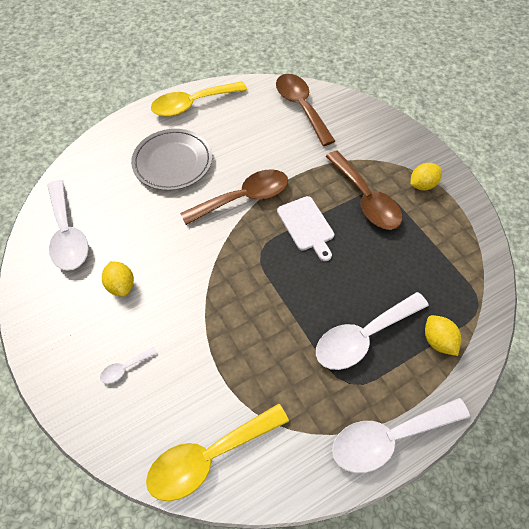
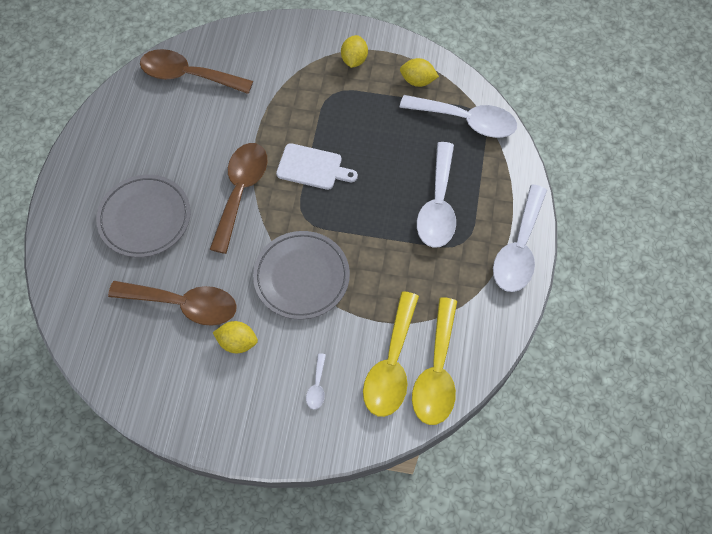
camera: 50 degrees left, 5 degrees up
white spoon [47,180,89,271] -> white spoon moved to [399,95,517,138]
yellow spoon [151,81,247,117] -> yellow spoon moved to [363,291,419,417]
brown spoon [326,150,402,230] -> brown spoon moved to [108,281,237,326]
yellow lemon [425,315,461,356] -> yellow lemon moved to [400,58,439,87]
none -> grey plate [253,231,350,320]

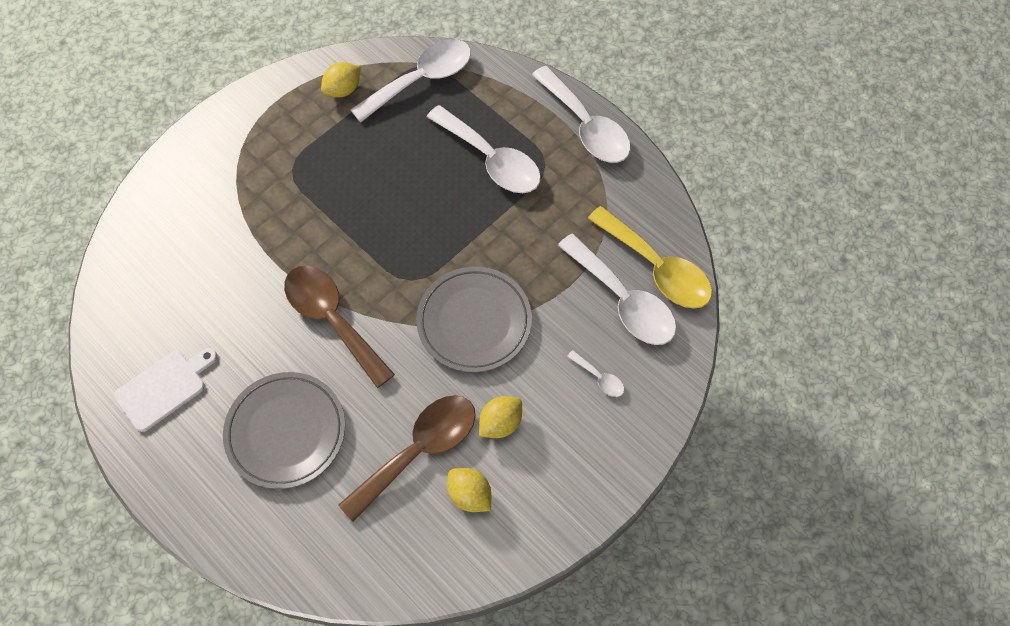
camera: 55 degrees left, 0 degrees up
brown spoon [140,49,253,94] -> none
white cutting board [276,143,358,190] -> white cutting board moved to [114,348,217,432]
yellow lemon [341,35,368,68] -> yellow lemon moved to [447,468,491,512]
yellow spoon [363,291,419,417] -> white spoon [558,234,676,345]

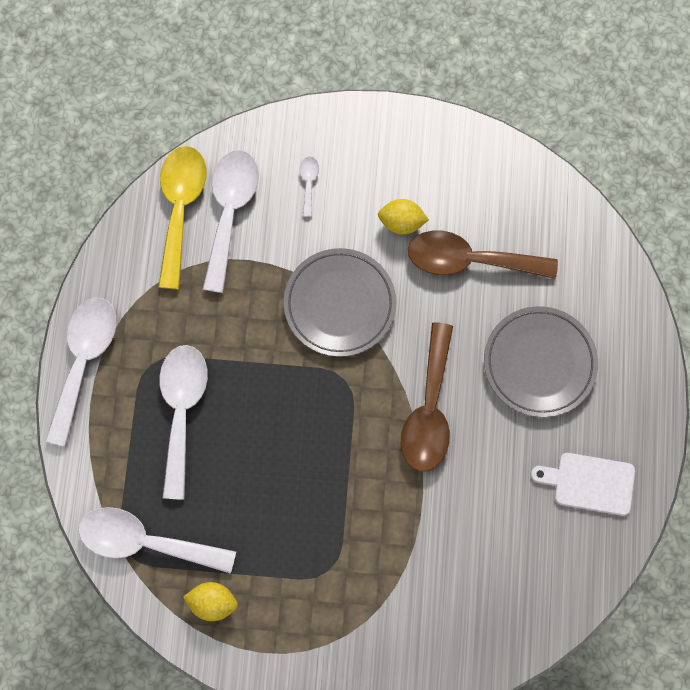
camera: 130 degrees left, 10 degrees up
yellow lemon [447,468,491,512] -> none

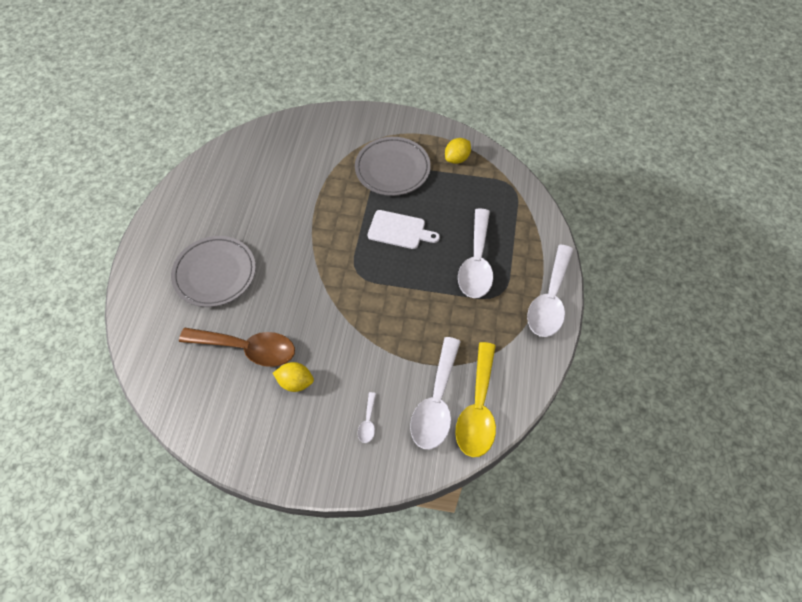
camera: 175 degrees left, 15 degrees down
white spoon [78,507,236,574] -> none
yellow lemon [183,582,238,621] -> yellow lemon turned 60 degrees counterclockwise [445,138,471,164]
grey plate [284,248,396,357] -> grey plate moved to [355,137,431,196]
brown spoon [401,322,453,472] -> none
white cutting board [531,453,635,516] -> white cutting board moved to [368,210,440,249]

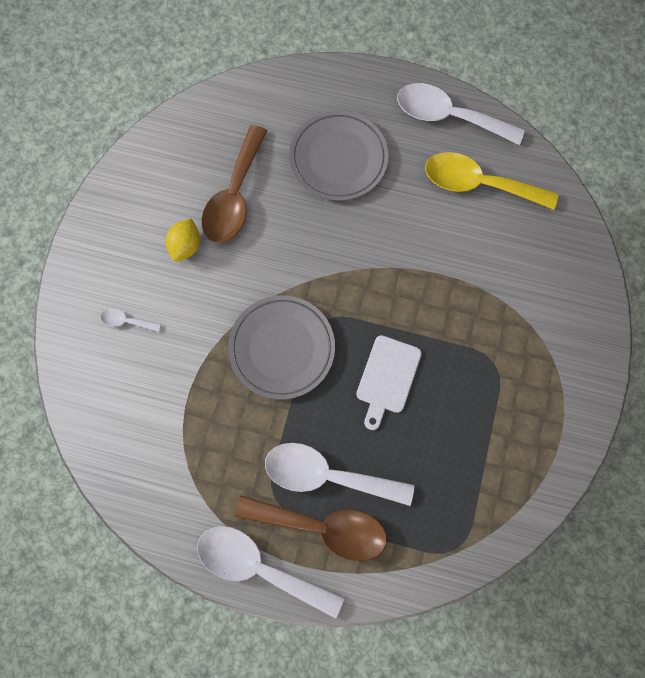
camera: 95 degrees right, 15 degrees up
grey plate [355,137,431,196] -> grey plate moved to [228,295,335,400]
white spoon [410,337,461,449] -> white spoon moved to [397,83,525,145]
yellow lemon [445,138,471,164] -> none
yellow spoon [455,342,496,457] -> yellow spoon moved to [425,152,558,210]
none -> brown spoon [235,495,387,561]

